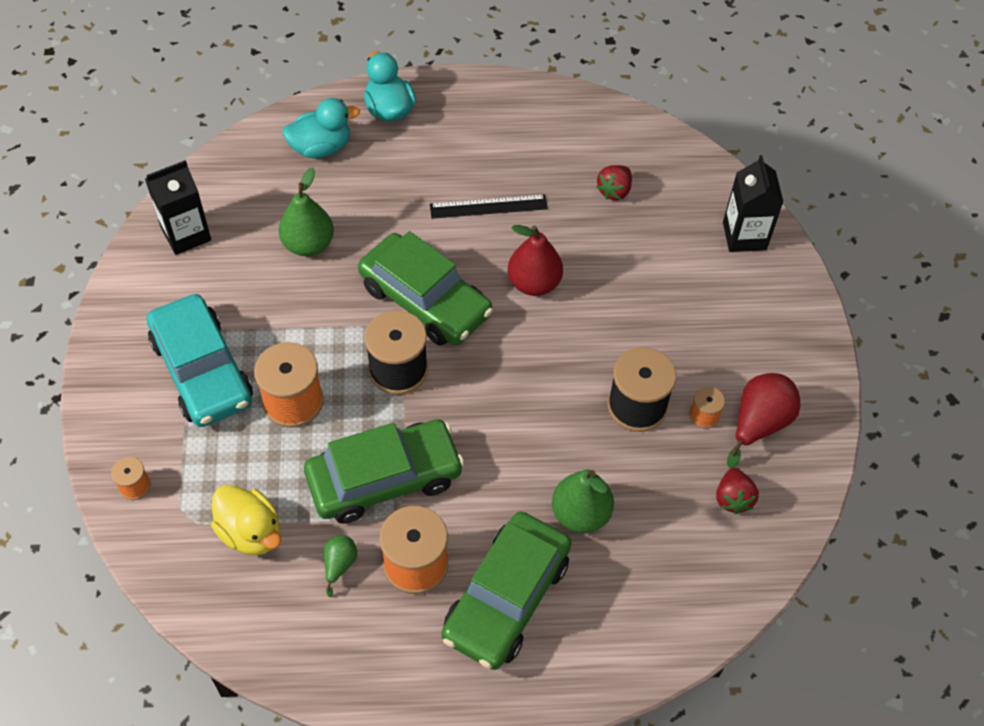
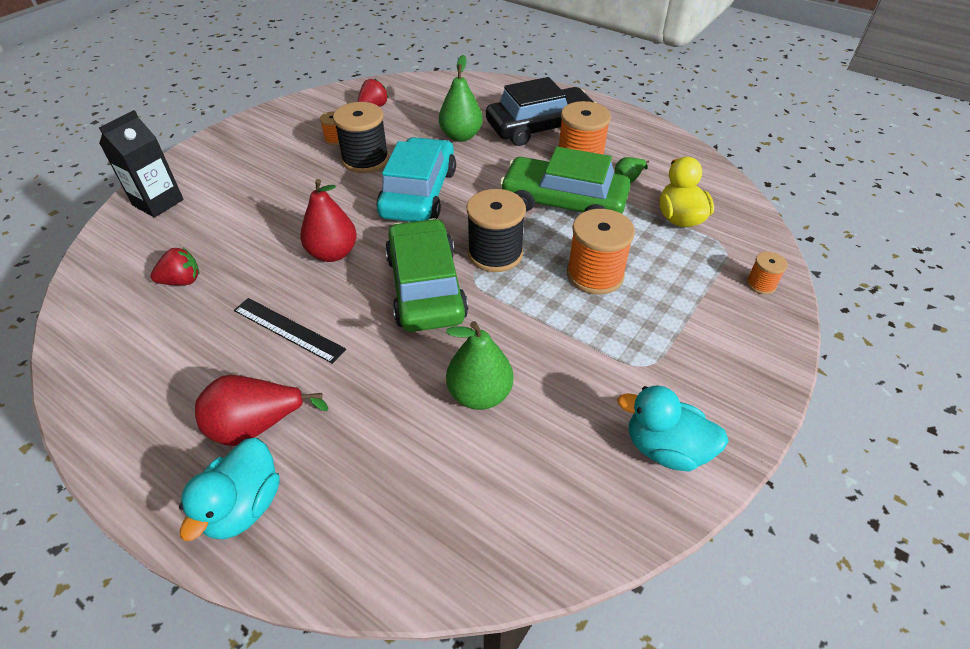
camera: 140 degrees left, 10 degrees down
black carton [145,160,211,255] -> none
turquoise car [147,294,253,427] -> turquoise car moved to [376,137,456,222]
turquoise duck [282,98,360,158] -> turquoise duck moved to [617,385,729,472]
green car [441,512,571,670] -> black car [486,77,596,146]
red pear [727,373,800,468] -> red pear moved to [195,375,328,446]

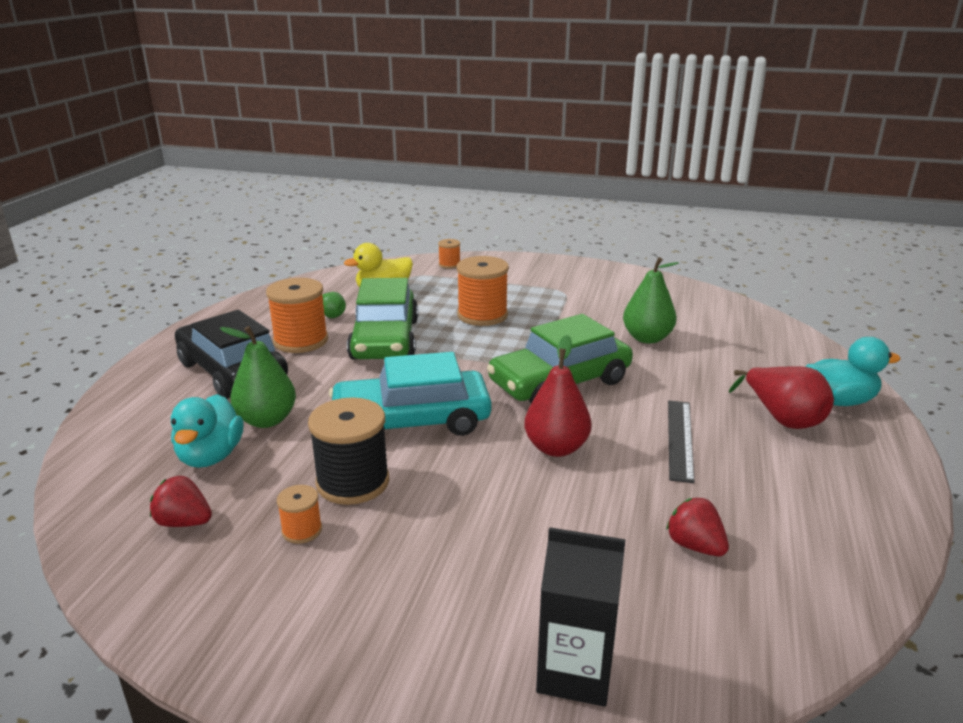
camera: 110 degrees left, 20 degrees down
black spool [467,189,526,272] -> none
turquoise duck [617,385,729,472] -> turquoise duck moved to [171,394,244,468]

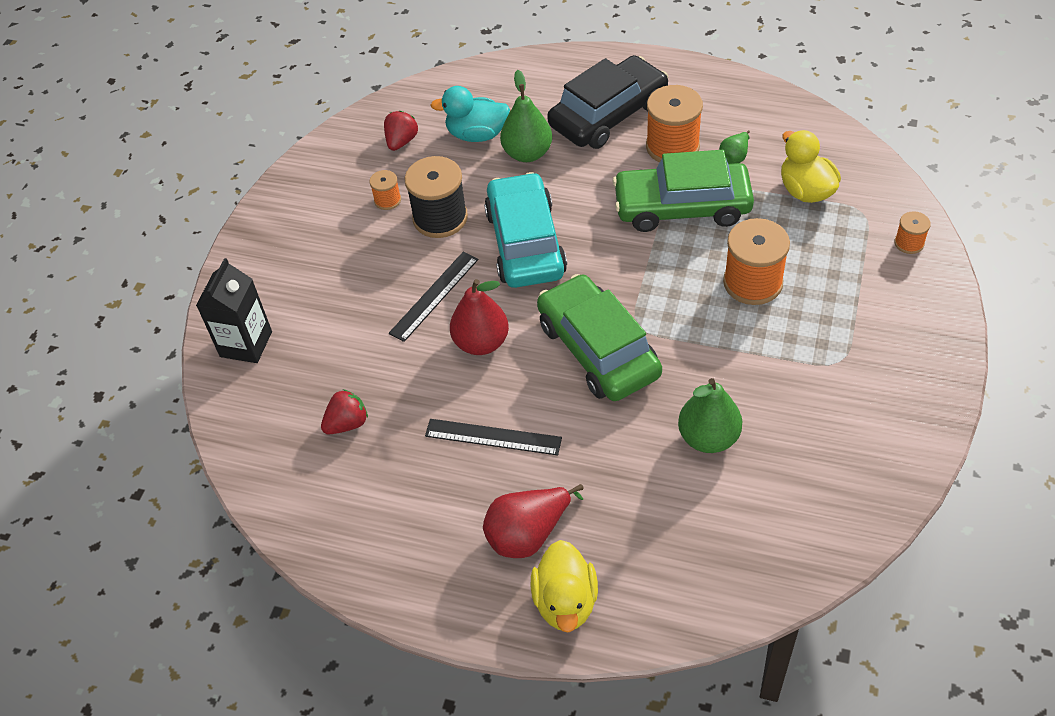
camera: 95 degrees right, 25 degrees up
turquoise duck [805,337,901,406] -> yellow duck [531,540,598,633]
none -> black ruler [389,252,478,342]

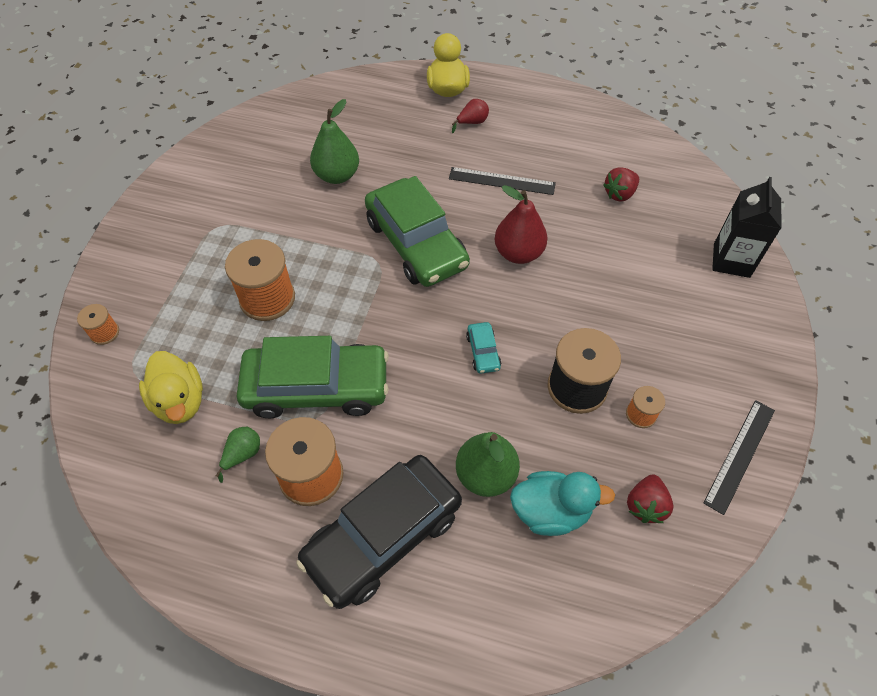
camera: 175 degrees right, 5 degrees up
black ruler [389,252,478,342] -> black ruler moved to [704,400,775,515]
red pear [483,484,583,558] -> red pear [452,99,489,133], size x0.54
turquoise car [484,172,567,288] -> turquoise car [466,322,501,374], size x0.40

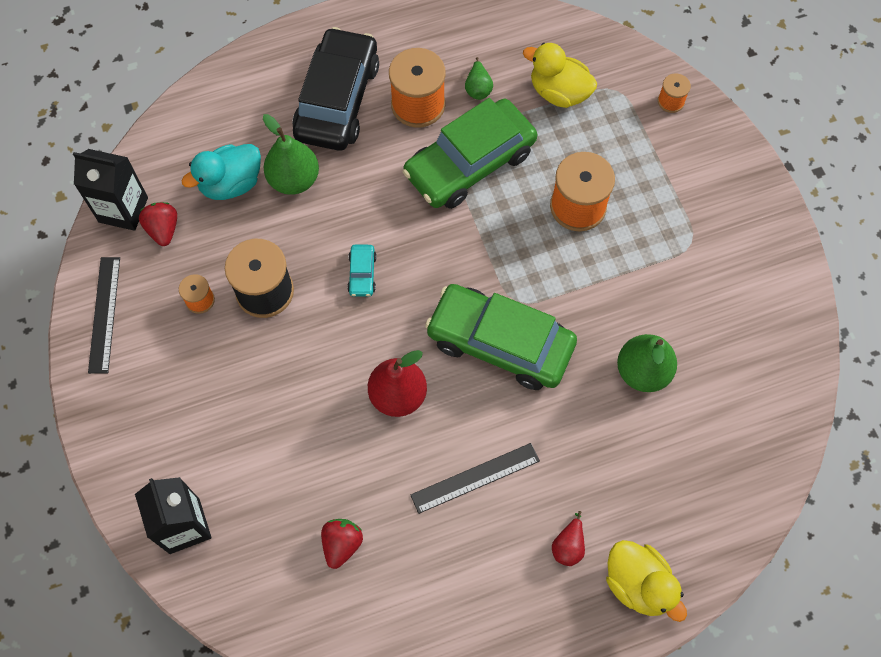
camera: 145 degrees right, 10 degrees up
turquoise car [466,322,501,374] -> turquoise car turned 135 degrees counterclockwise [347,245,377,297]
none -> black carton [73,149,148,231]

